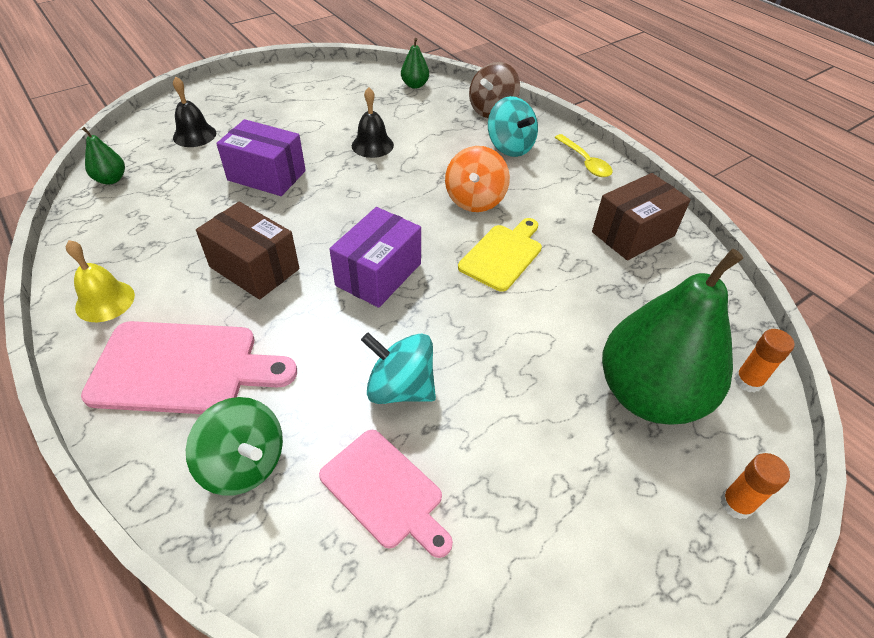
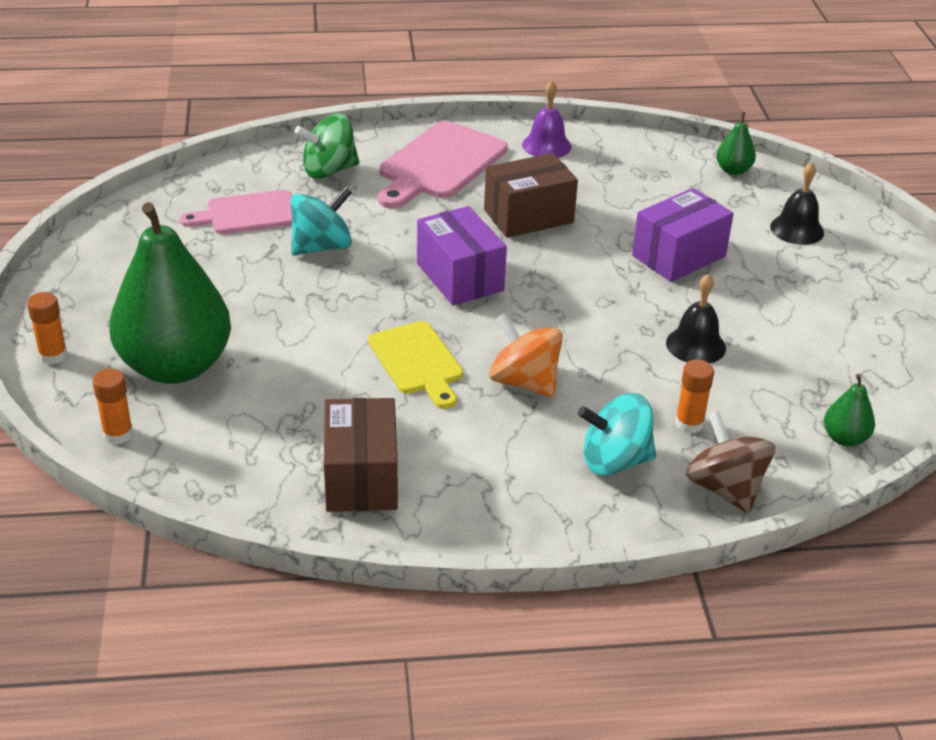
camera: 120 degrees right, 10 degrees down
yellow bell [66,240,135,322] -> purple bell [522,81,572,158]
yellow spoon [554,134,613,177] -> none
none -> orange glue stick [675,359,714,433]

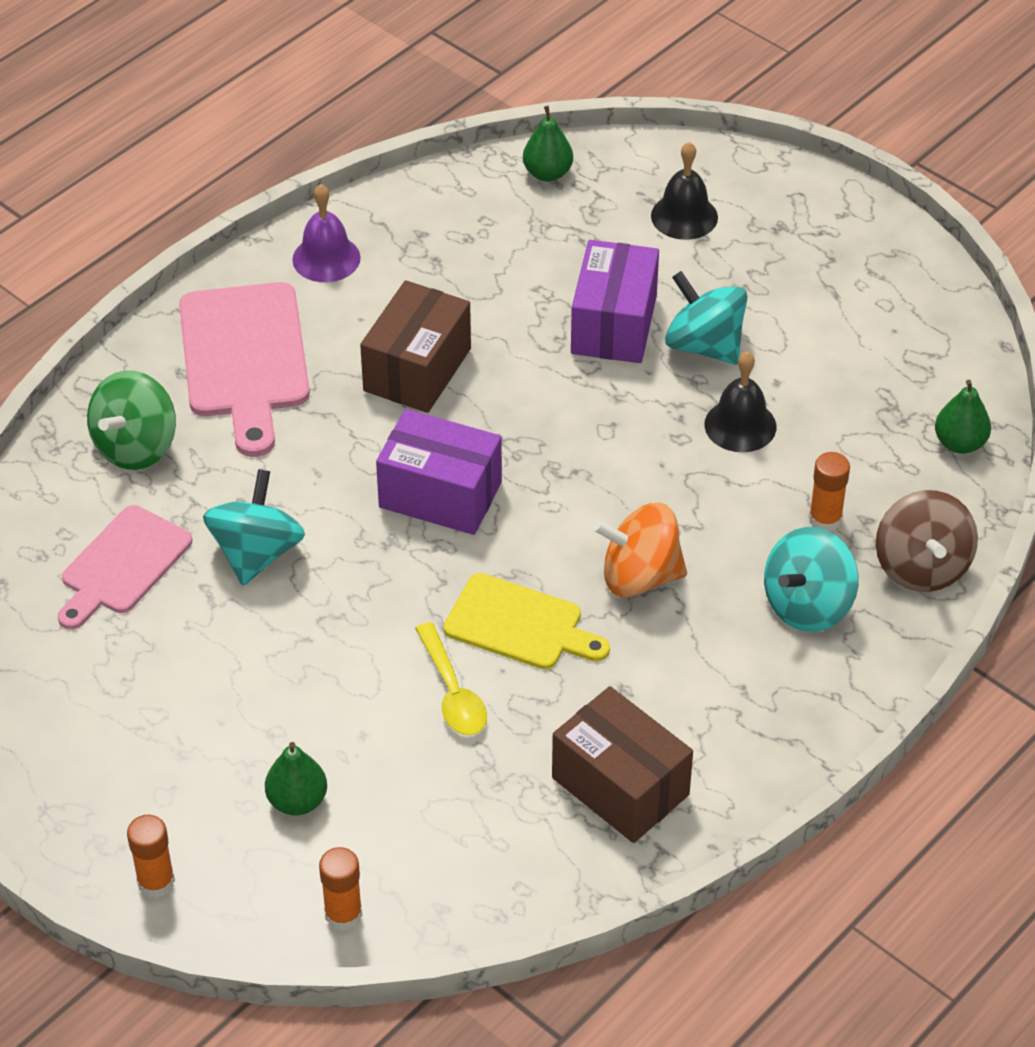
camera: 40 degrees left, 10 degrees up
green pear [109,203,231,384] -> green pear [265,742,327,815], size x0.41
brown spinning top [686,411,775,513] -> brown spinning top turned 120 degrees counterclockwise [876,490,978,592]
none -> yellow spoon [415,622,487,735]
none -> turquoise spinning top [665,271,748,365]

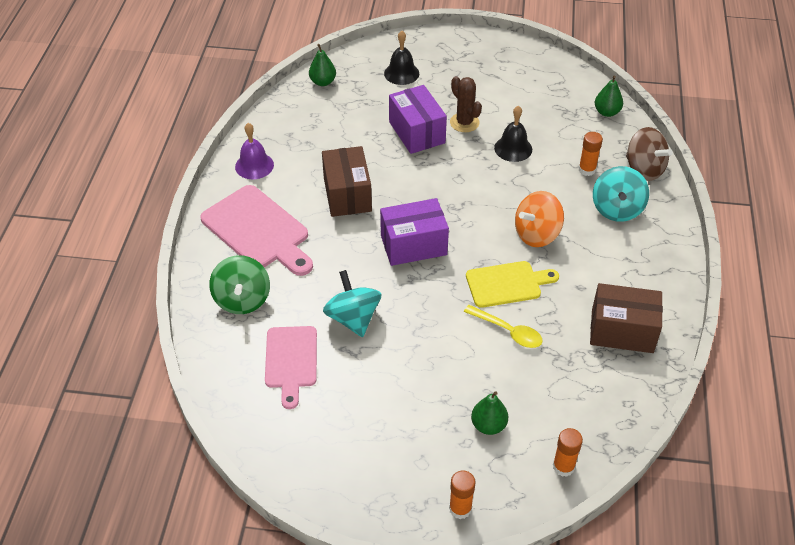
camera: 35 degrees left, 0 degrees up
turquoise spinning top [665,271,748,365] -> brown cactus [450,76,482,132]

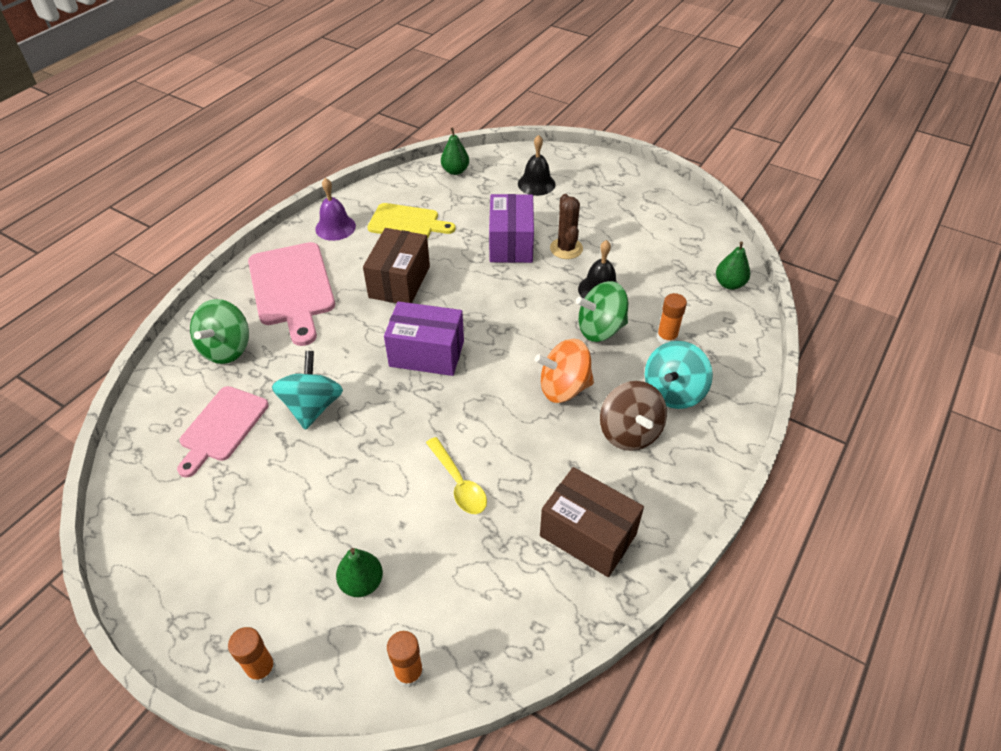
camera: 25 degrees right, 0 degrees up
yellow cutting board [466,261,559,308] -> yellow cutting board moved to [367,203,456,239]
brown spinning top [626,127,673,181] -> brown spinning top moved to [600,381,667,451]
none -> green spinning top [576,281,628,342]

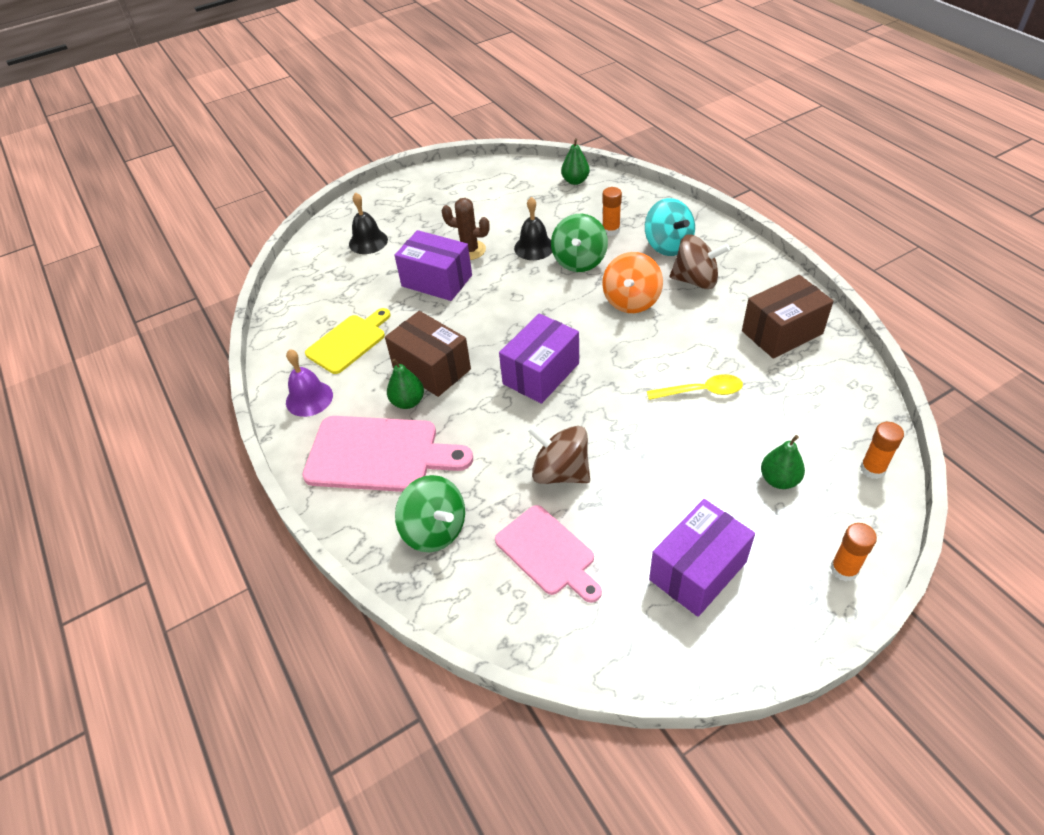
camera: 60 degrees left, 0 degrees up
turquoise spinning top [272,351,343,430] -> brown spinning top [528,425,590,484]
green pear [441,127,469,175] -> green pear moved to [387,359,424,409]
none -> purple box [649,499,755,617]

